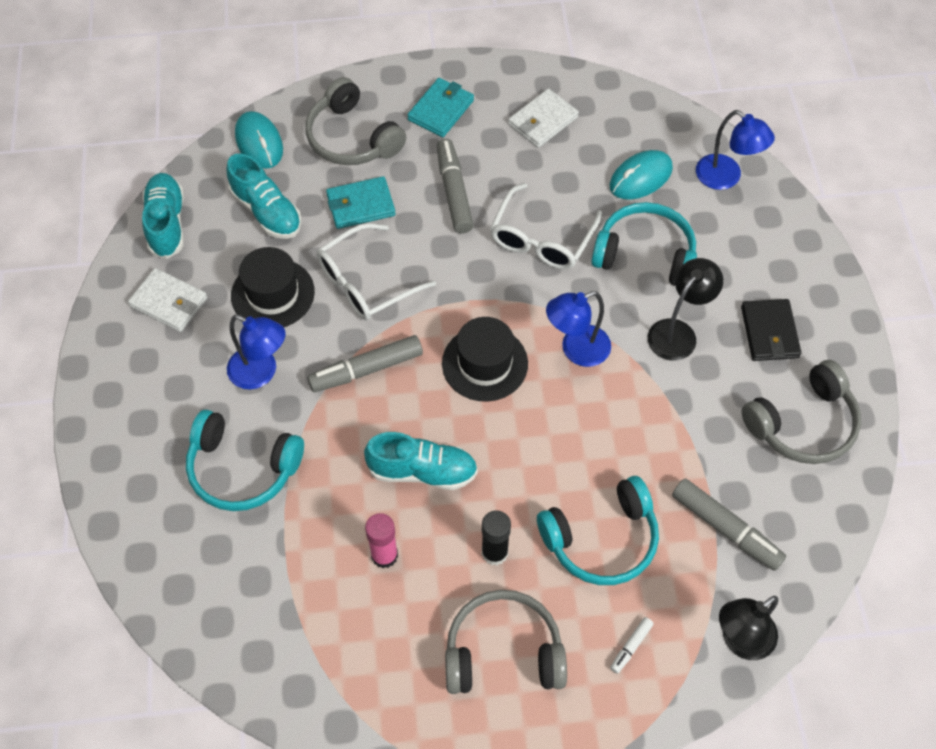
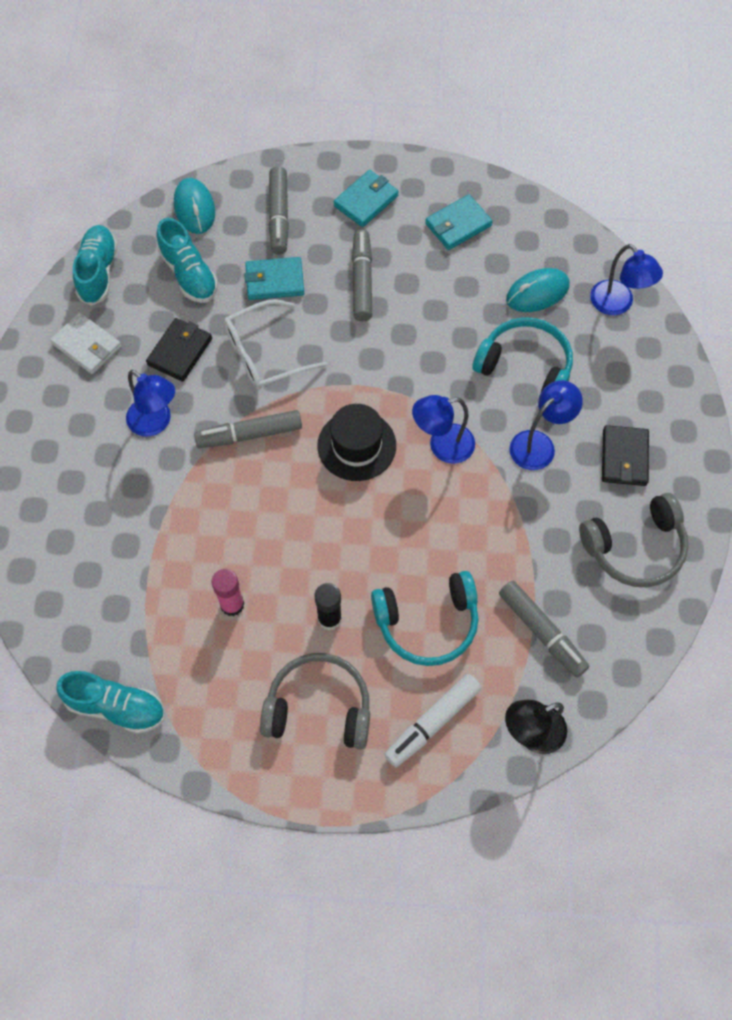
camera: 10 degrees right, 5 degrees up
turquoise headphones [186,409,304,511] -> none
black hat [231,247,315,327] -> black wallet [146,318,212,382]
grey headphones [305,77,406,165] -> grey marker [269,166,289,255]
turquoise shoe [364,432,478,490] -> turquoise shoe moved to [56,671,165,734]
white glasses [490,183,602,270] -> none
white wallet [508,88,579,148] -> turquoise wallet [425,194,493,250]
white marker [610,617,654,674] -> white marker [384,674,481,767], size x2.05
black lamp [648,258,723,361] -> blue lamp [509,380,583,470]

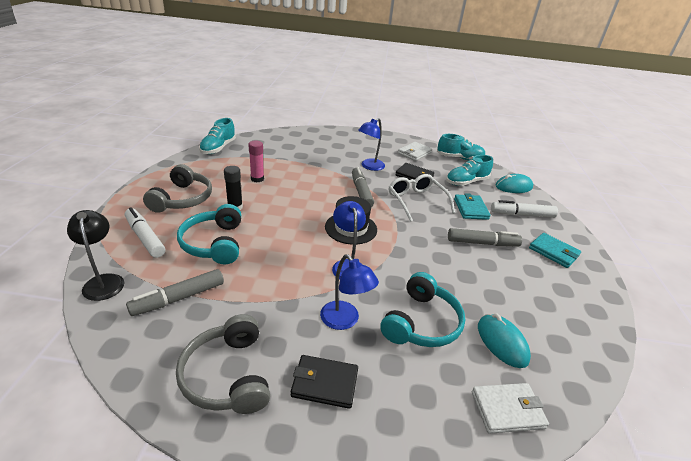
camera: 90 degrees right, 30 degrees down
grey marker [269,166,289,255] -> white marker [491,200,558,218]
turquoise wallet [425,194,493,250] -> none
blue lamp [590,244,663,315] -> white wallet [472,383,549,434]

